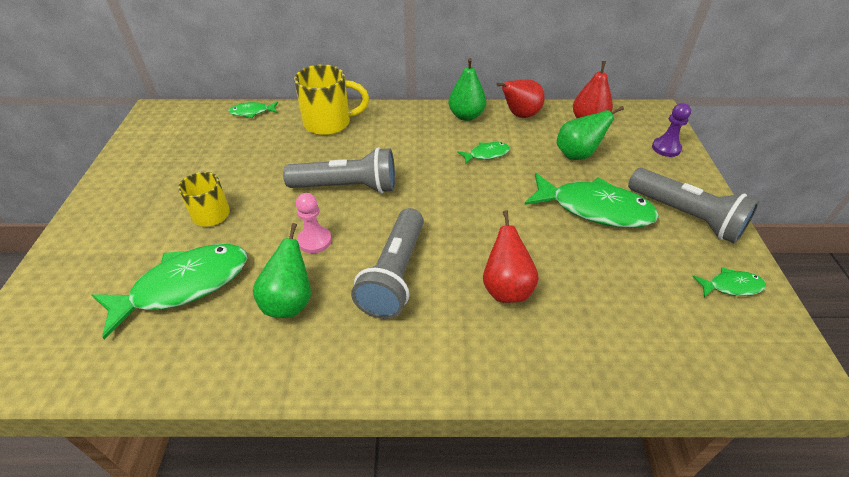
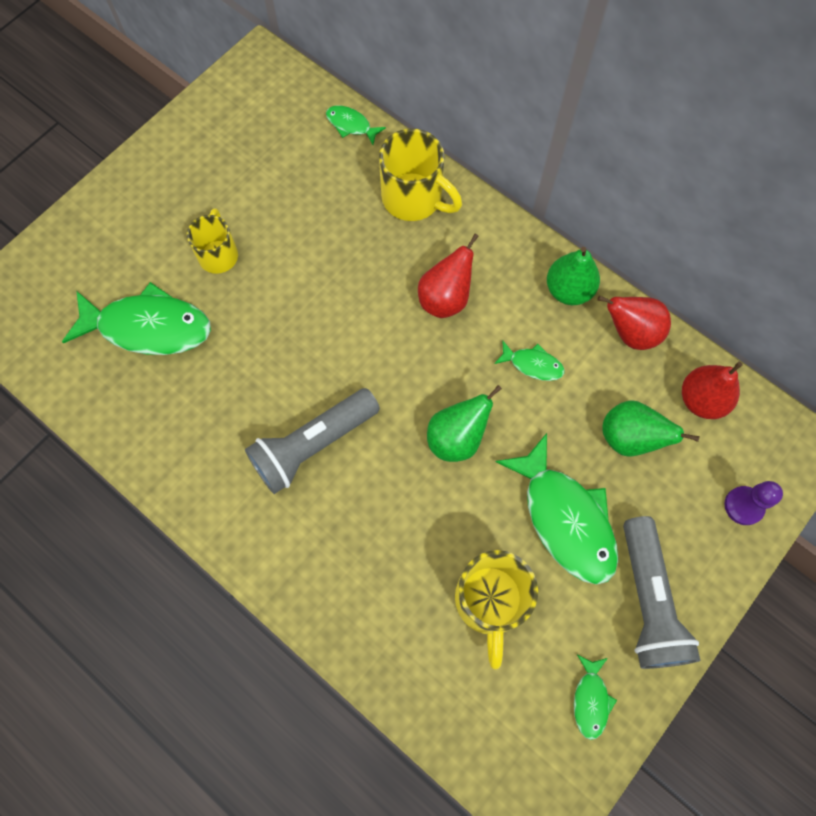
camera: 40 degrees right, 25 degrees up
green pear [253,223,311,318] -> green pear moved to [427,385,502,462]
grey flashlight [283,147,395,194] -> none
pink pawn [296,193,332,253] -> none
red pear [483,210,539,303] -> red pear moved to [418,233,479,318]
green fish [692,267,766,297] -> green fish turned 60 degrees clockwise [574,655,617,740]
none -> yellow mug [455,550,538,670]

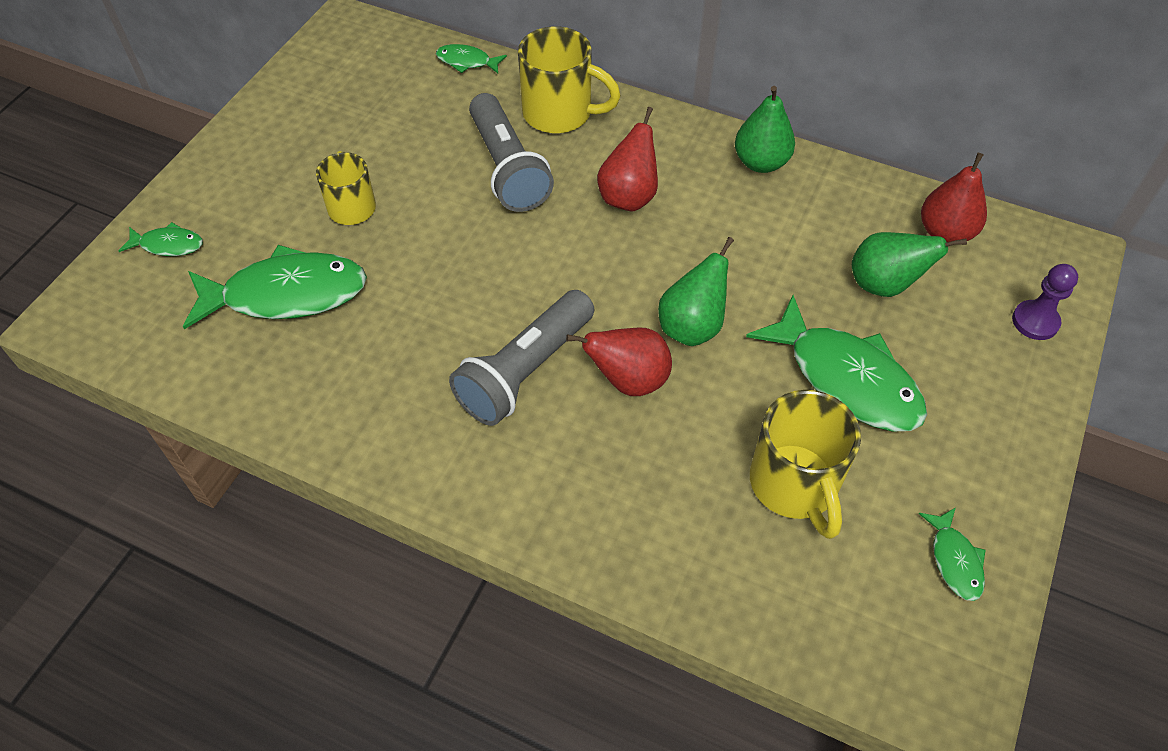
camera: 15 degrees left, 15 degrees down
green fish [494,341,565,381] -> green fish moved to [119,222,203,256]
red pear [597,296,671,350] -> red pear moved to [566,328,672,396]
grey flashlight [623,516,701,669] -> grey flashlight moved to [469,93,554,212]

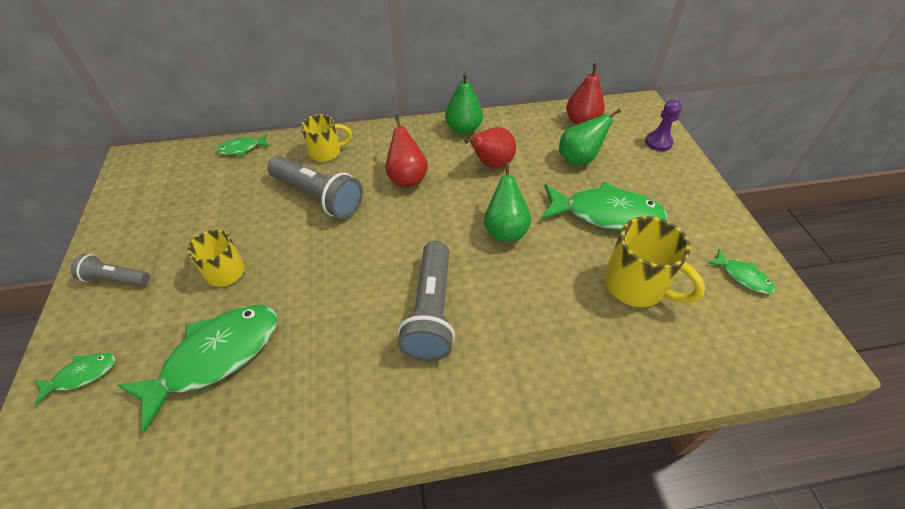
camera: 35 degrees left, 5 degrees down
yellow mug [518,26,621,133] -> yellow mug [301,114,352,162], size x0.65
red pear [566,328,672,396] -> red pear moved to [464,127,516,169]
none -> grey flashlight [71,254,150,286]

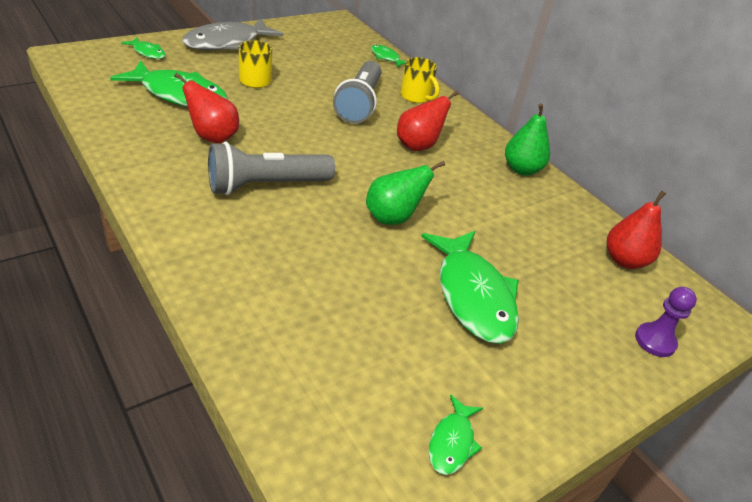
camera: 60 degrees right, 10 degrees down
grey flashlight [71,254,150,286] -> grey fish [182,19,283,50]
red pear [464,127,516,169] -> red pear moved to [174,73,239,143]
green pear [559,109,621,165] -> none
yellow mug [604,216,706,307] -> none

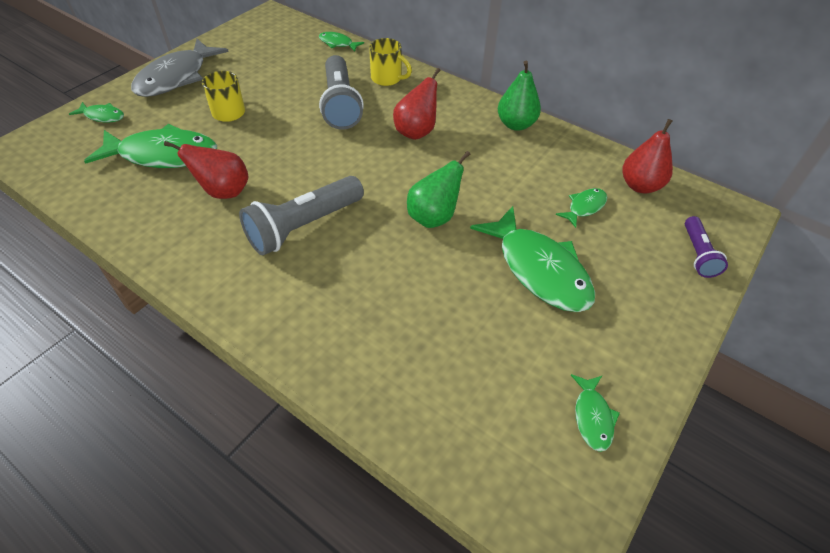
camera: 15 degrees left, 10 degrees up
purple pawn [635,287,697,357] -> purple flashlight [685,216,728,278]
none -> green fish [556,188,607,228]

